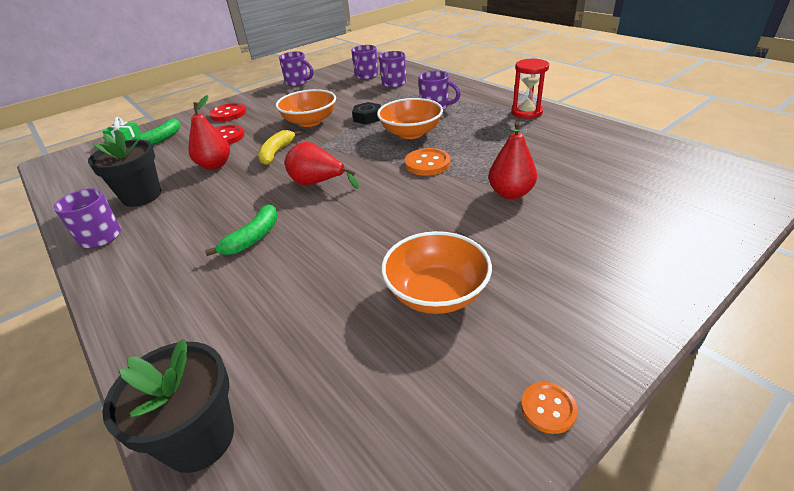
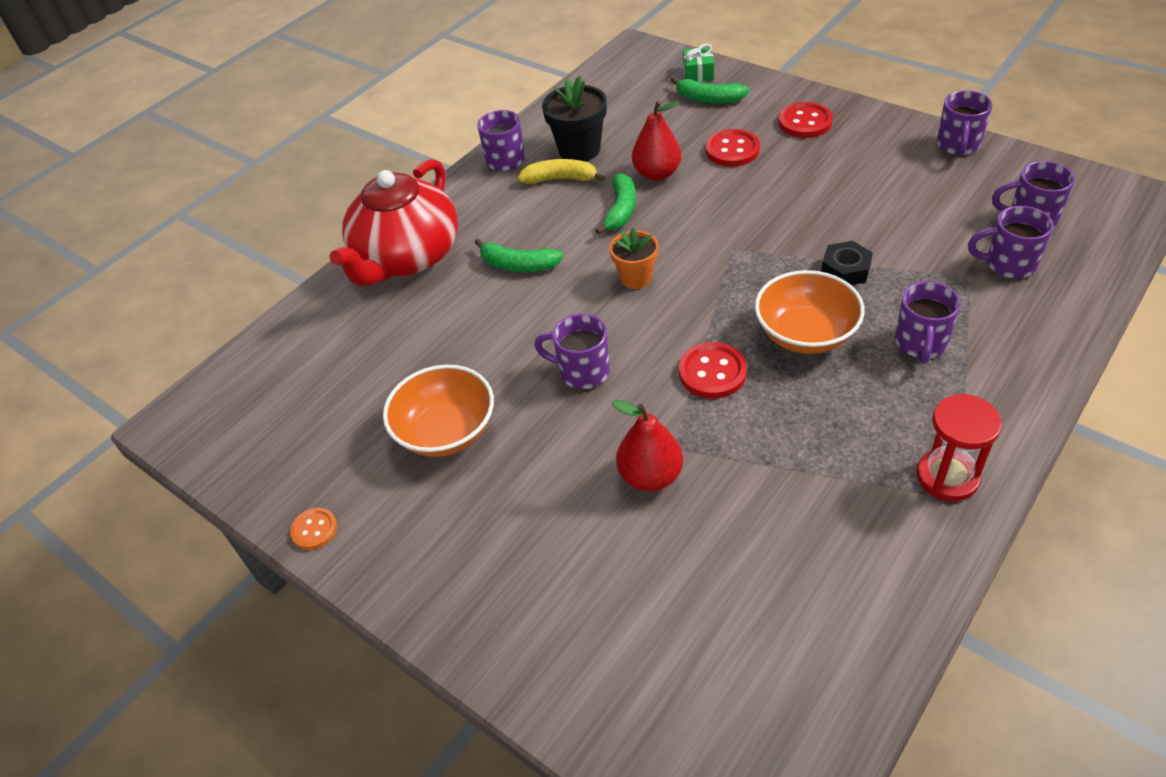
camera: 80 degrees right, 10 degrees up
black flower pot [102,339,234,473] -> none
yellow banana [258,130,302,165] -> yellow banana moved to [518,159,605,184]
orange bowl [276,89,336,127] -> none
red pear [285,142,359,189] -> orange flower pot [609,228,659,289]
orange button [405,148,450,176] -> red button [679,342,747,398]
none -> red teapot [329,159,458,286]
none -> purple mug [534,314,610,389]
none -> green banana [595,173,636,235]

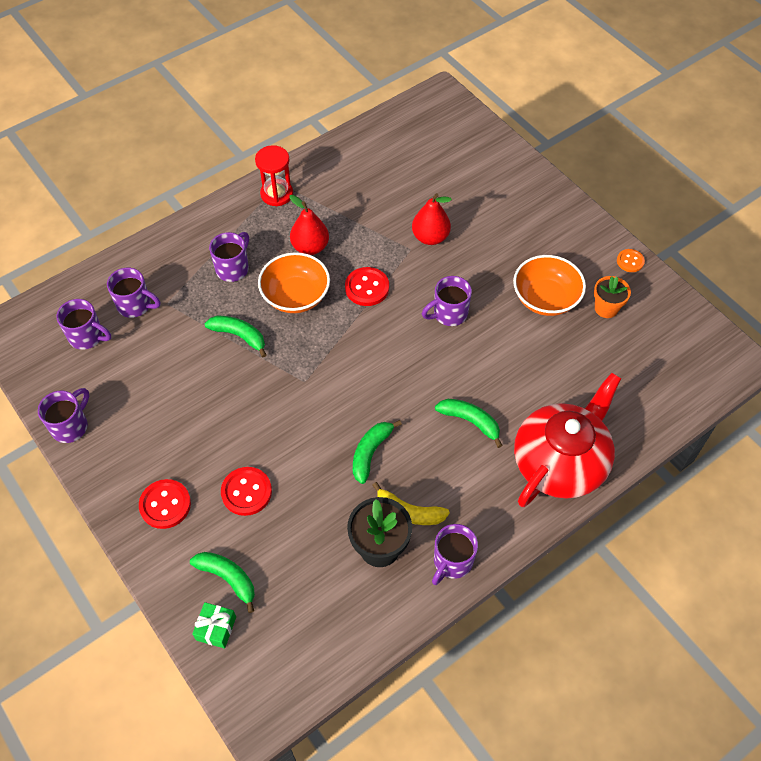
camera: 170 degrees left, 10 degrees up
purple mug [534,314,610,389] -> purple mug turned 120 degrees clockwise [422,276,472,326]
orange flower pot [609,228,659,289] -> orange flower pot moved to [594,276,631,318]
red pear [632,101,681,181] -> red pear moved to [290,195,329,255]
black nut [821,241,873,285] -> green banana [204,316,266,357]

